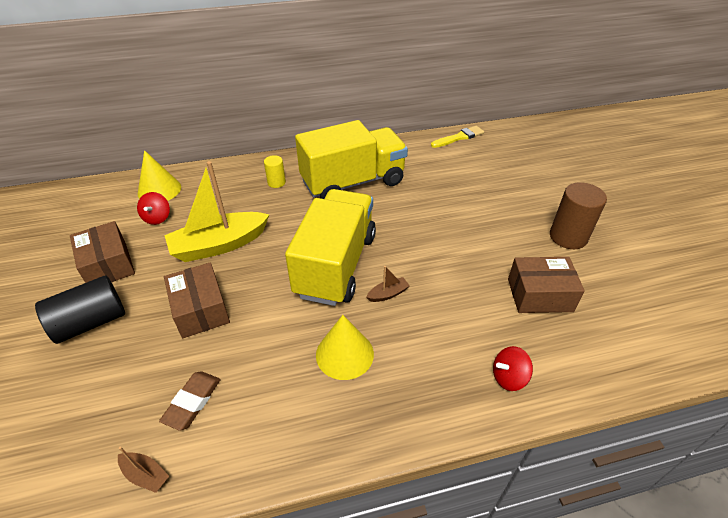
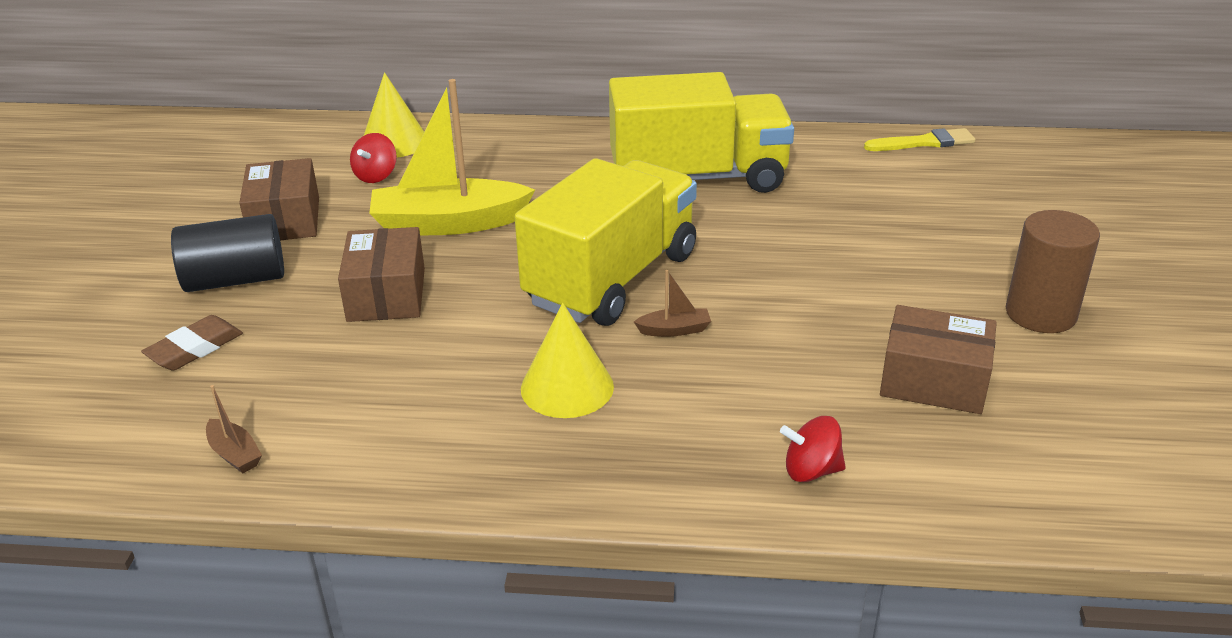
camera: 20 degrees right, 10 degrees down
brown eraser [159,371,221,431] -> brown eraser moved to [141,315,243,371]
yellow cylinder [264,155,286,188] -> none

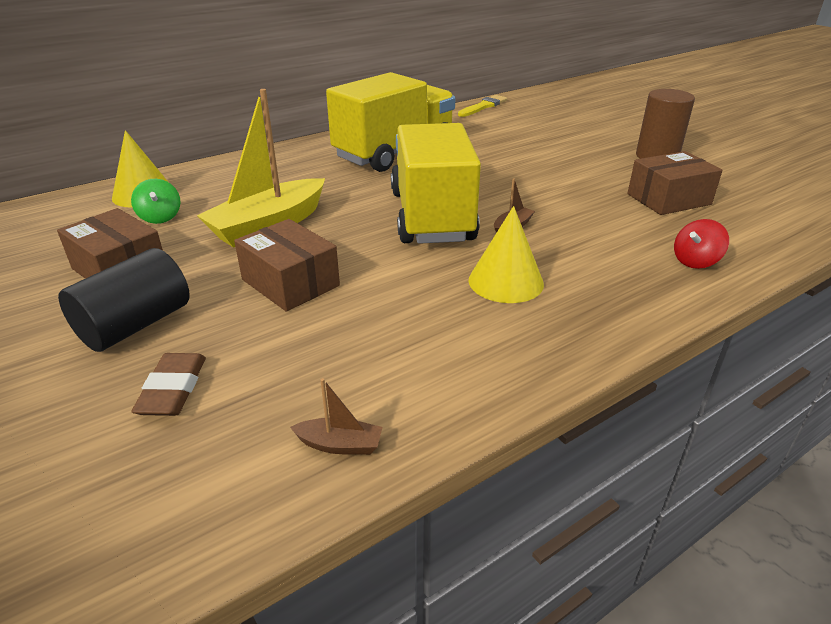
camera: 40 degrees left, 0 degrees up
red spinning top [350,133,397,183] -> green spinning top [131,179,181,224]

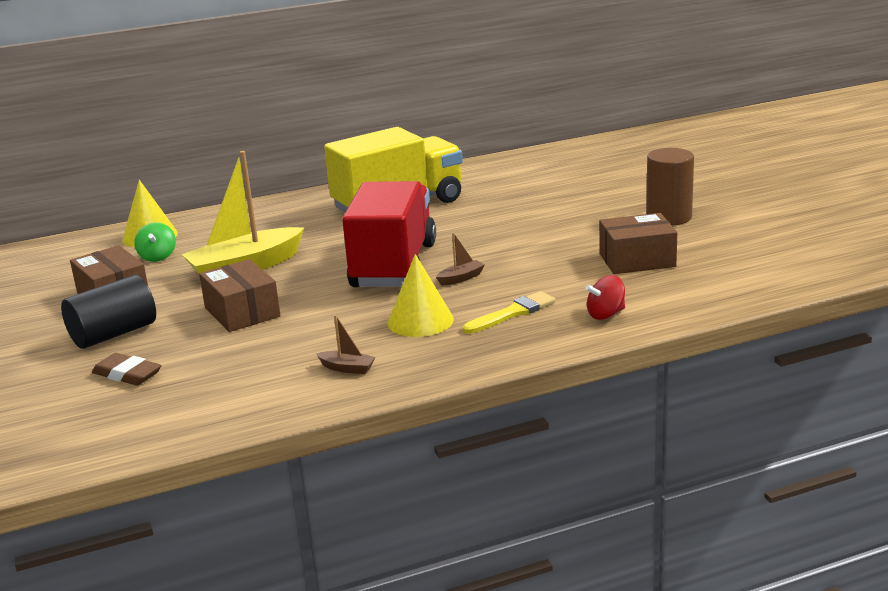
camera: 15 degrees right, 10 degrees down
brown eraser [131,353,206,416] -> brown eraser turned 75 degrees counterclockwise [92,353,162,386]
brown boat [290,378,383,455] -> brown boat moved to [316,315,376,374]
yellow truck [391,123,481,244] -> red truck [342,181,436,287]
yellow brush [458,95,507,117] -> yellow brush moved to [463,291,556,334]

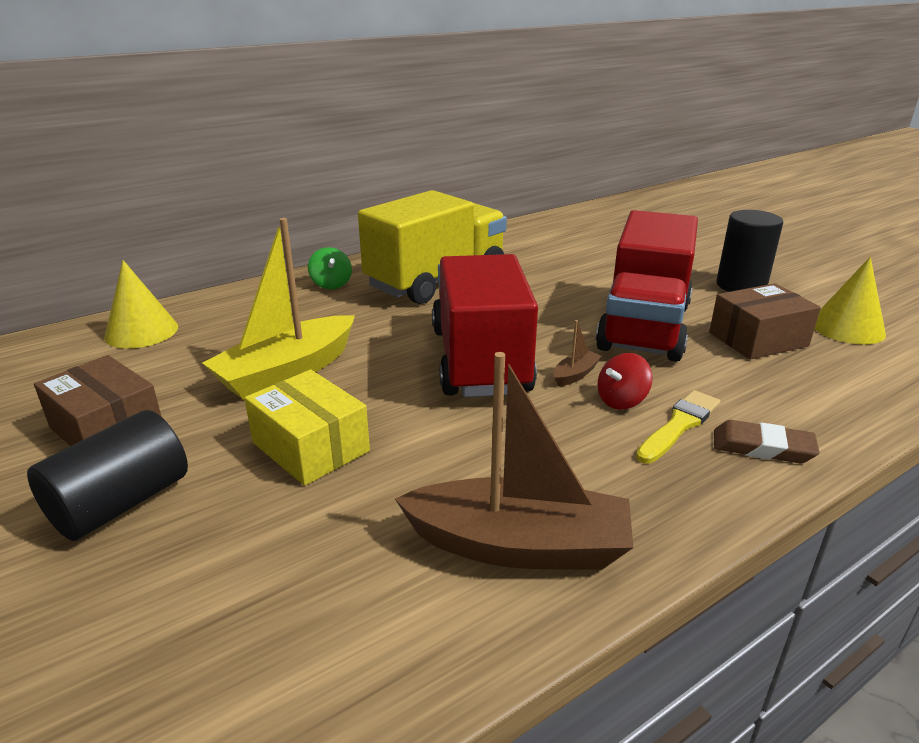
camera: 15 degrees left, 5 degrees up
brown eraser [92,353,162,386] -> brown eraser moved to [714,420,820,463]
green spinning top [134,222,176,262] -> green spinning top moved to [308,247,352,289]
brown box [199,259,281,332] -> yellow box [244,369,370,486]
brown boat [316,315,376,374] -> brown boat [395,352,633,570], size x2.44
yellow cone [388,254,454,337] -> yellow cone moved to [815,257,886,345]
red spinning top [585,275,625,320] -> red spinning top moved to [598,353,652,410]
brown cylinder [646,148,694,225] -> black cylinder [716,210,783,292]
none -> red truck [596,210,698,362]

